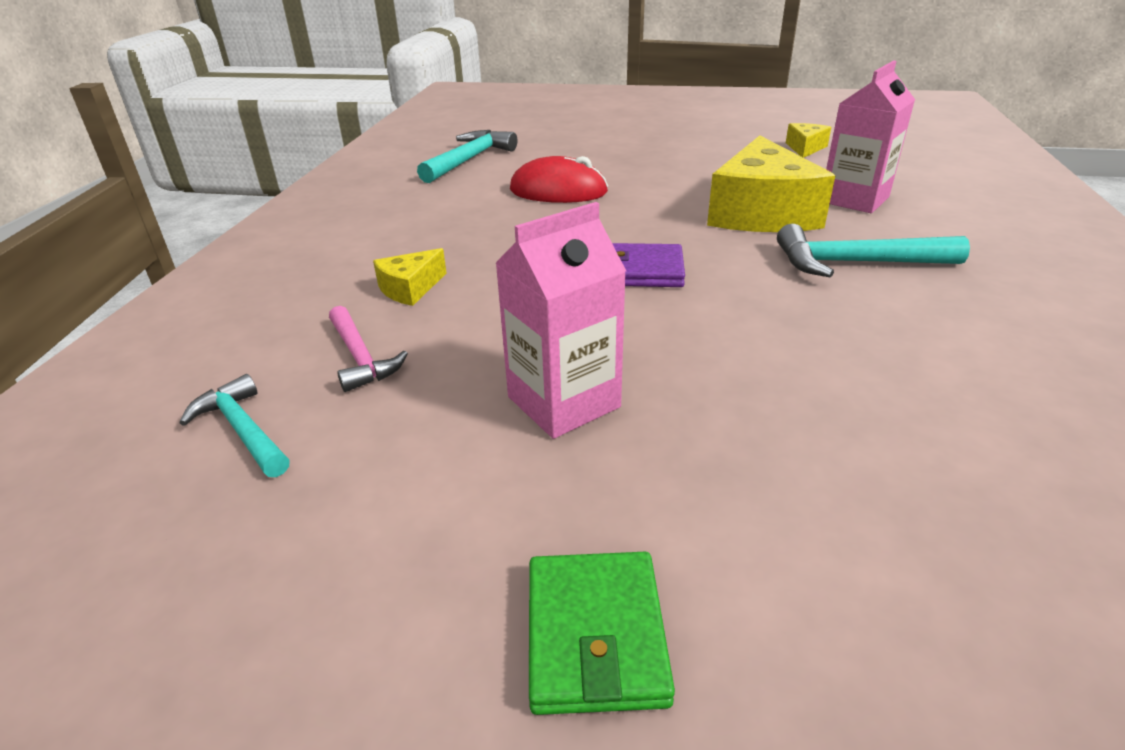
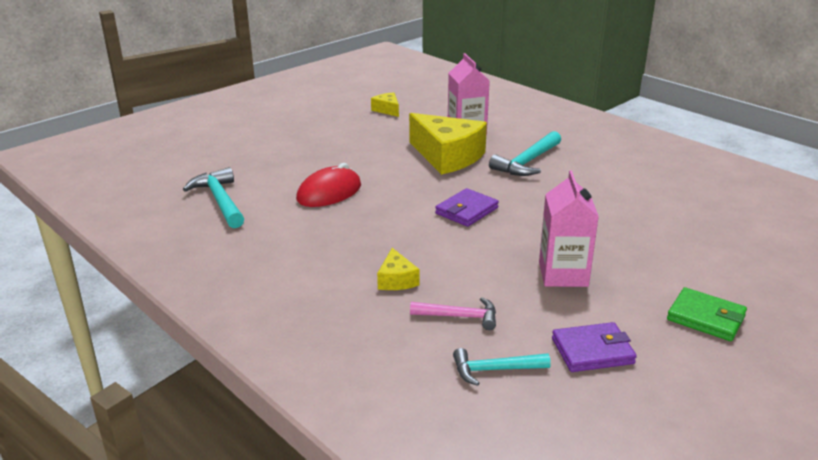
camera: 55 degrees left, 5 degrees down
none -> purple wallet [552,322,637,372]

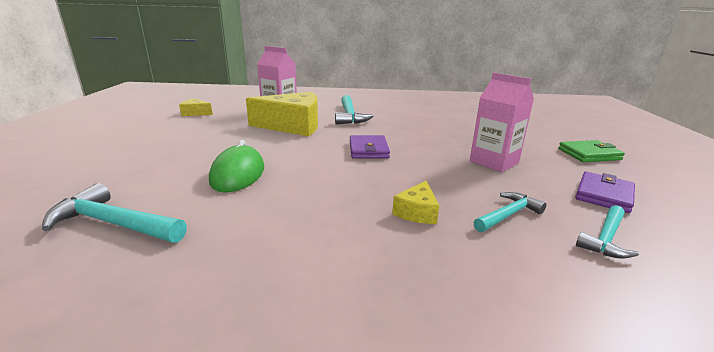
camera: 45 degrees left, 5 degrees down
red mouse [296,163,361,207] -> green mouse [209,140,264,193]
yellow cheese [377,248,419,290] -> yellow cheese turned 75 degrees clockwise [392,181,439,224]
pink hammer [410,297,496,330] -> turquoise hammer [474,192,546,232]

